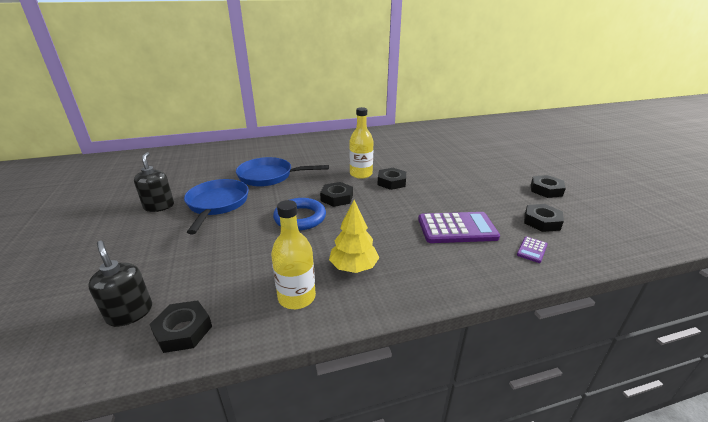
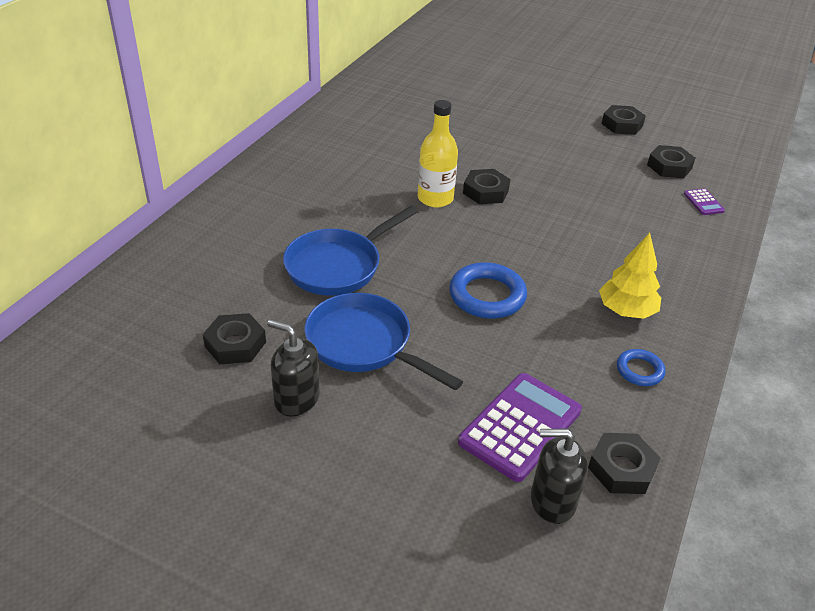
camera: 50 degrees left, 10 degrees up
yellow bottle [271,200,316,309] -> blue ring [617,349,665,386]
black nut [320,182,353,207] -> black nut moved to [203,313,266,364]
purple calculator [418,212,500,243] -> purple calculator moved to [458,373,582,482]

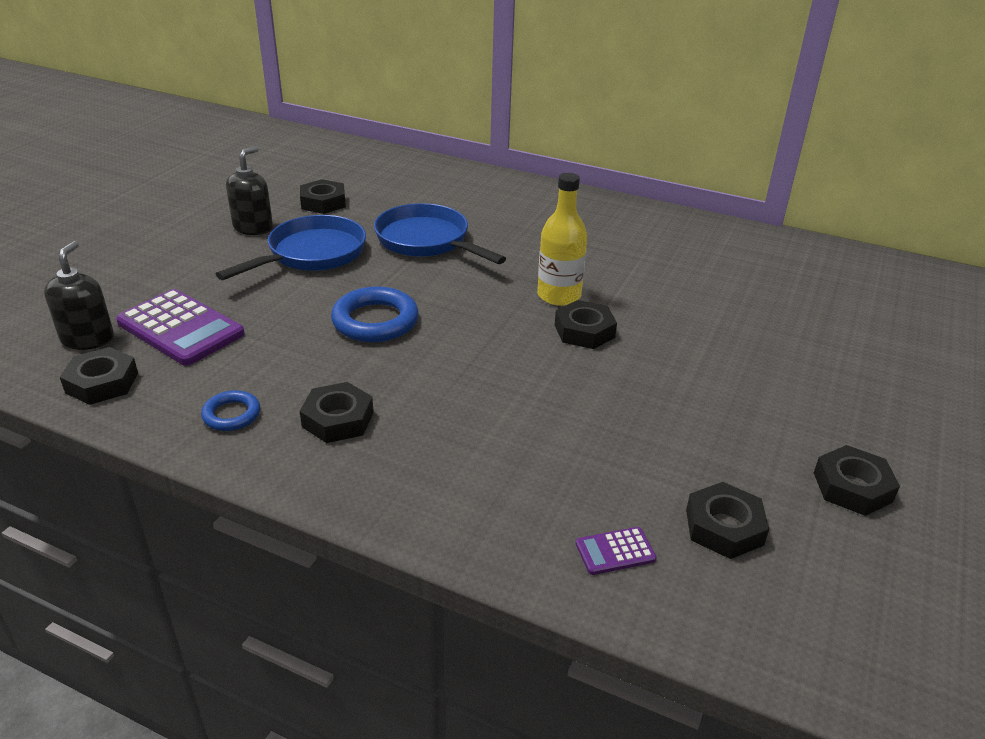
camera: 90 degrees right, 5 degrees down
yellow tree [599,233,661,319] -> black nut [300,382,374,443]

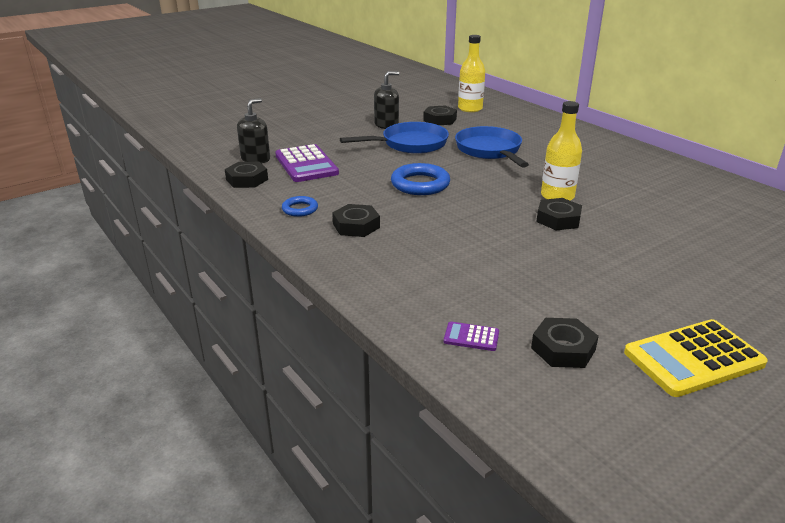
camera: 30 degrees right, 5 degrees down
black nut [814,445,900,516] -> yellow calculator [624,319,768,397]
none -> yellow bottle [458,35,485,112]

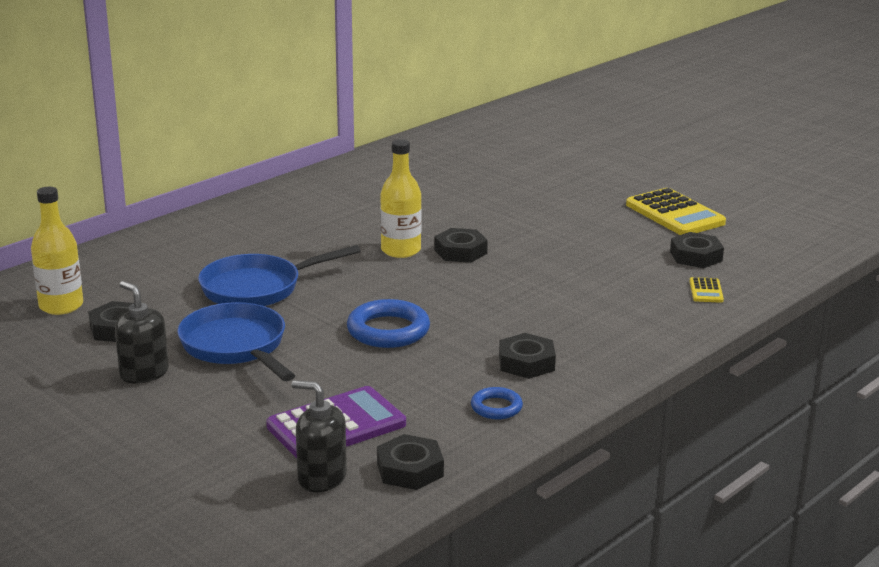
camera: 100 degrees left, 5 degrees down
purple calculator [444,322,499,351] -> yellow calculator [689,277,724,303]

